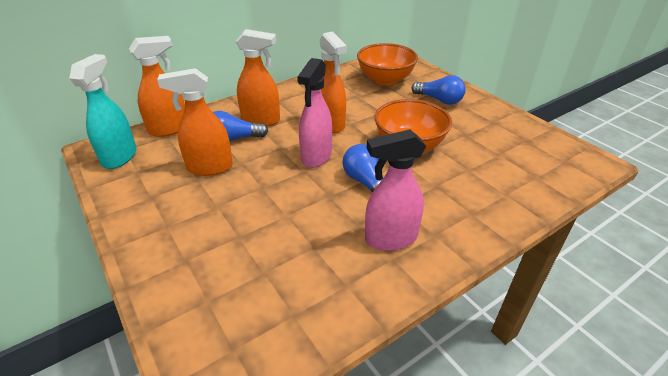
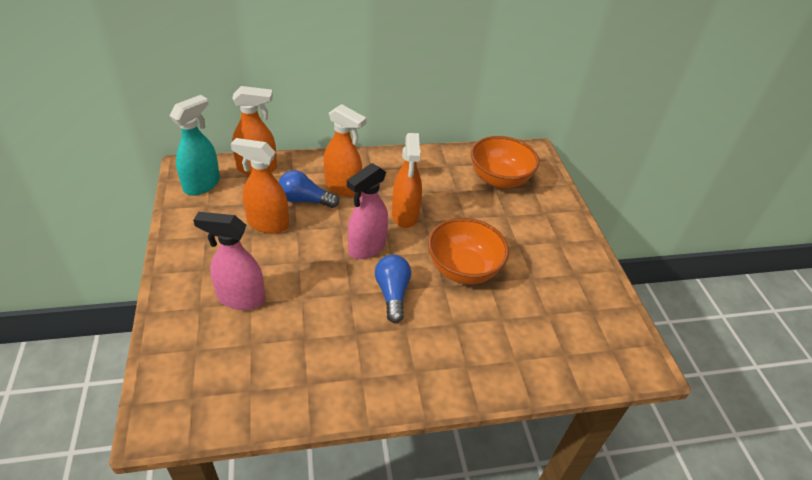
camera: 20 degrees right, 5 degrees up
pink spray bottle [365,129,426,251] -> pink spray bottle moved to [193,212,265,310]
blue light bulb [411,75,466,105] -> none

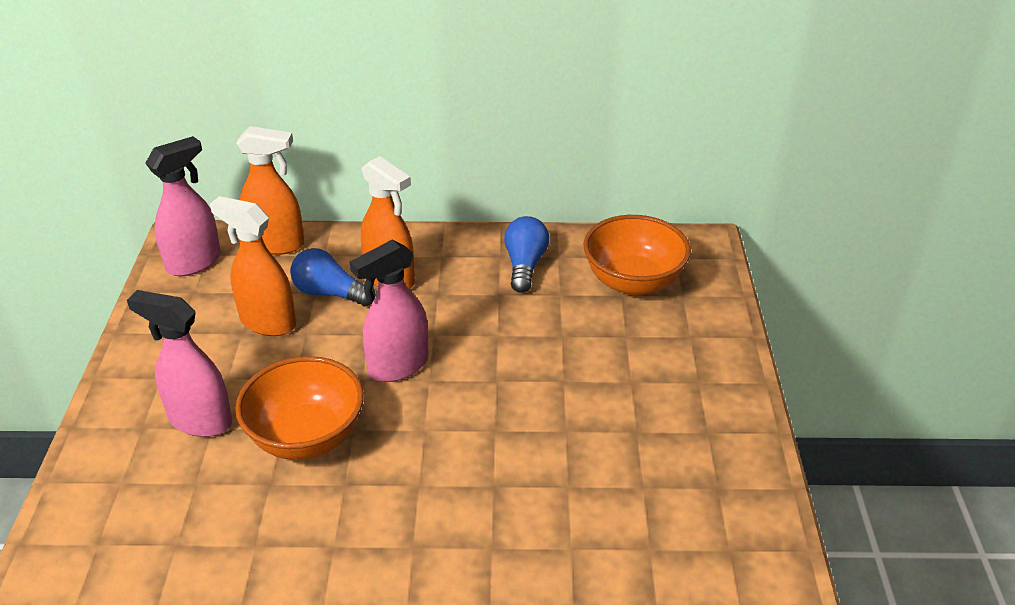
camera: 15 degrees right, 5 degrees down
turquoise spray bottle [170,95,220,195] -> pink spray bottle [145,136,221,276]
blue light bulb [375,255,411,323] -> blue light bulb moved to [504,216,549,293]
orange spray bottle [392,133,422,228] -> none
orange bowl [428,218,509,284] -> orange bowl moved to [235,356,364,460]

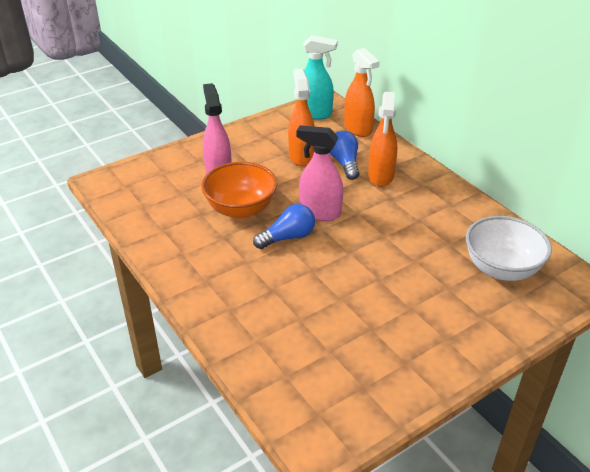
camera: 55 degrees right, 0 degrees up
pink spray bottle [145,136,221,276] -> turquoise spray bottle [303,35,338,120]
blue light bulb [504,216,549,293] -> blue light bulb moved to [253,204,315,249]
orange bowl [583,215,691,295] -> white bowl [466,216,552,281]

